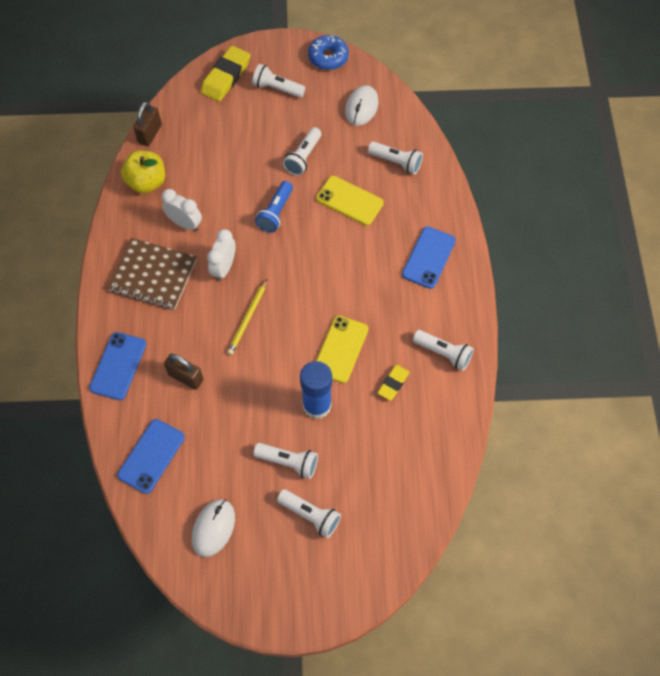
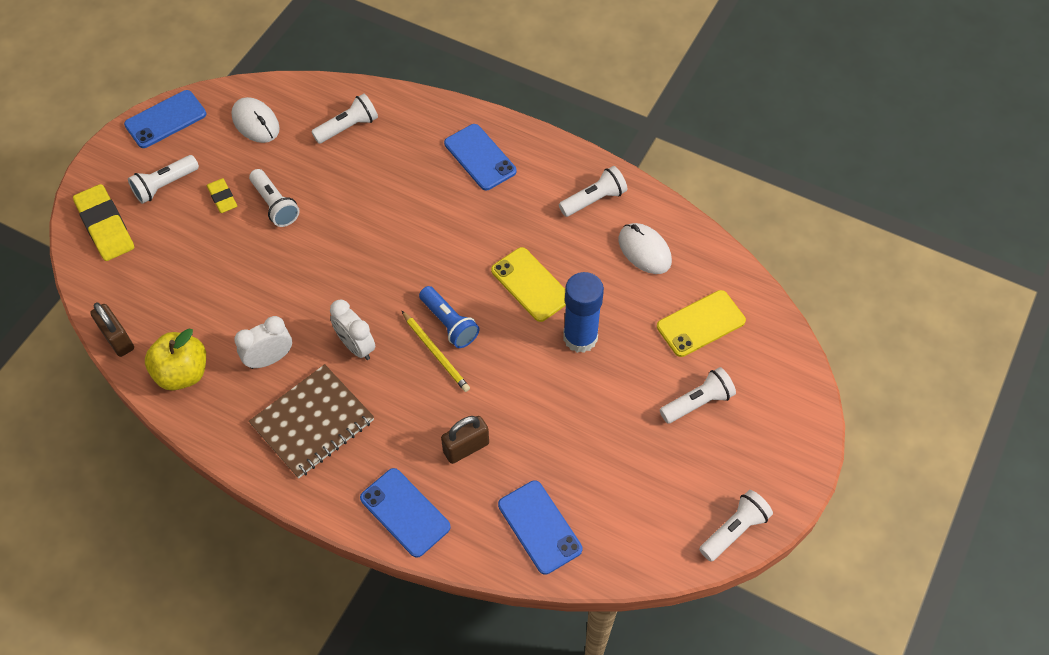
camera: 60 degrees left, 5 degrees down
white mouse [192,499,235,557] -> white mouse moved to [619,223,672,274]
white flashlight [253,443,318,479] -> white flashlight moved to [699,490,773,562]
blue flashlight [255,181,293,232] -> blue flashlight moved to [419,286,479,348]
blue donut [308,35,349,70] -> blue phone [124,90,206,148]
yellow phone [316,176,384,226] -> yellow phone moved to [657,290,746,357]
yellow eraser [378,365,410,401] -> yellow eraser moved to [207,178,237,213]

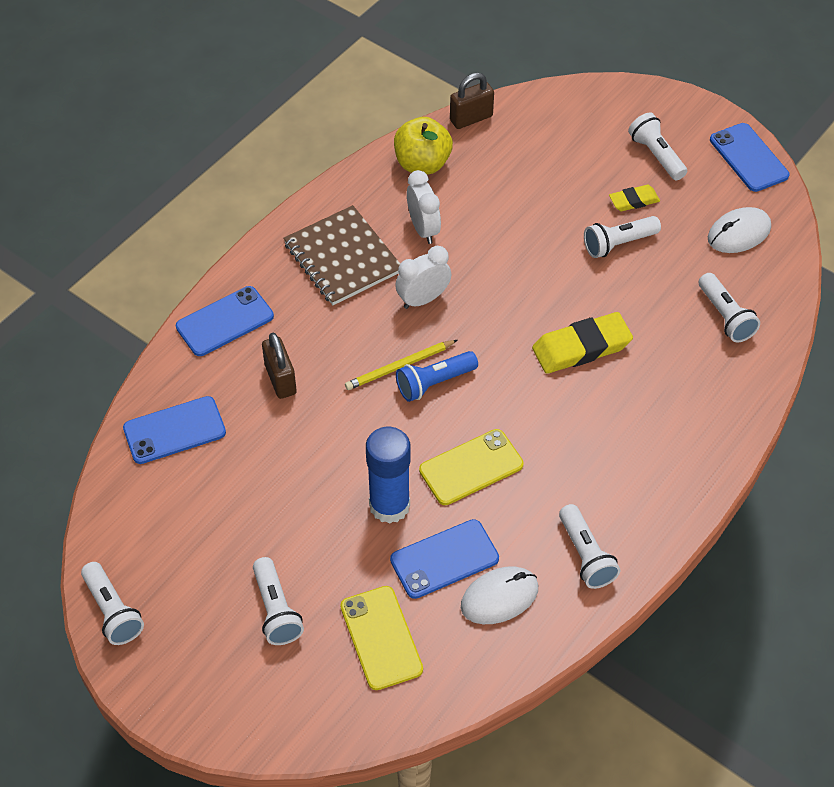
camera: 100 degrees right, 5 degrees down
yellow eraser [73,184,134,261] -> yellow eraser moved to [532,312,633,374]
blue phone [444,124,517,190] -> blue phone moved to [390,519,499,599]

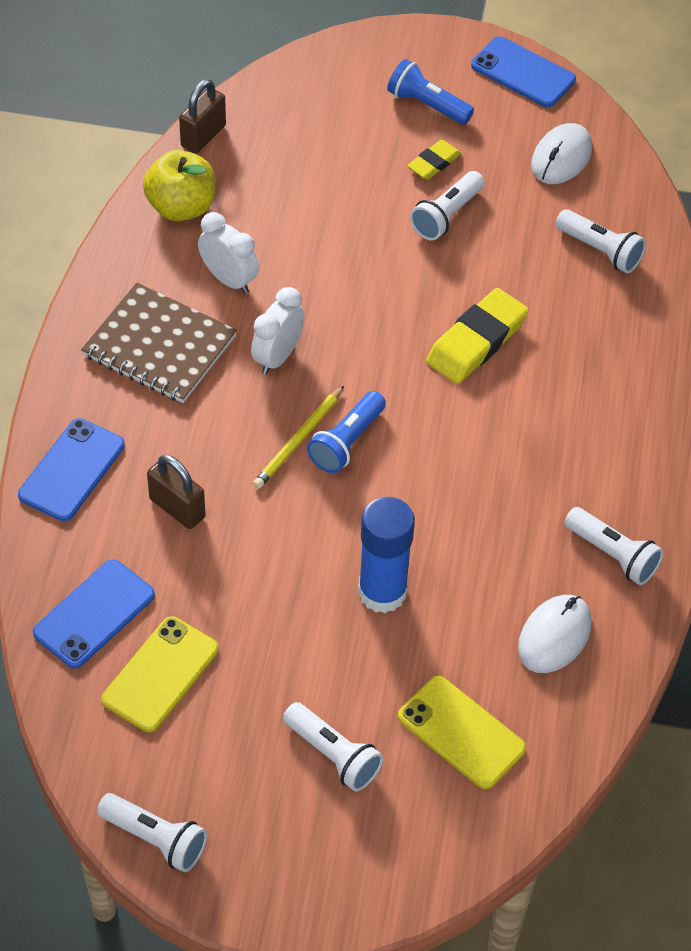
camera: 30 degrees left, 0 degrees up
blue phone [390,519,499,599] -> none
yellow phone [419,429,524,505] -> yellow phone moved to [102,616,218,732]
white flashlight [628,112,687,180] -> blue flashlight [387,59,474,125]

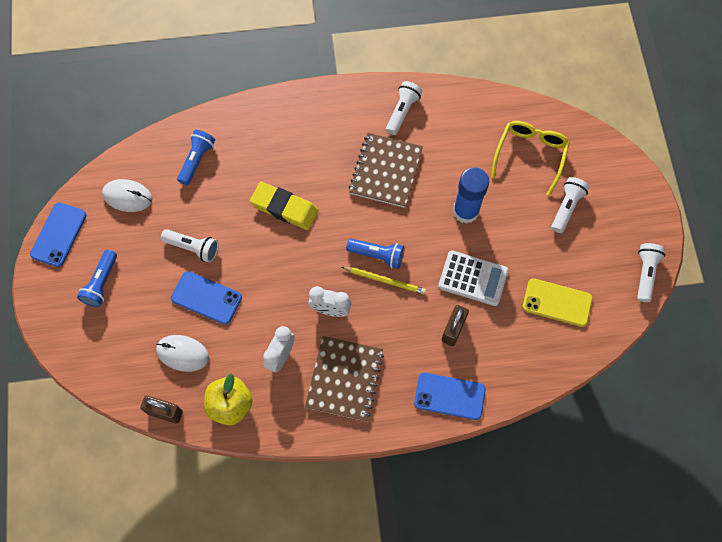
camera: 105 degrees left, 15 degrees up
blue phone [33,559,155,669] -> blue phone moved to [171,271,242,325]
yellow phone [398,676,526,789] -> yellow glasses [491,121,570,196]
yellow eraser [407,140,462,180] -> none
white mouse [518,595,592,673] -> white mouse moved to [156,335,209,372]
white flashlight [556,209,646,273] -> blue flashlight [177,130,215,185]
none -> brown notebook [349,133,423,208]
none -> white calculator [438,250,508,306]

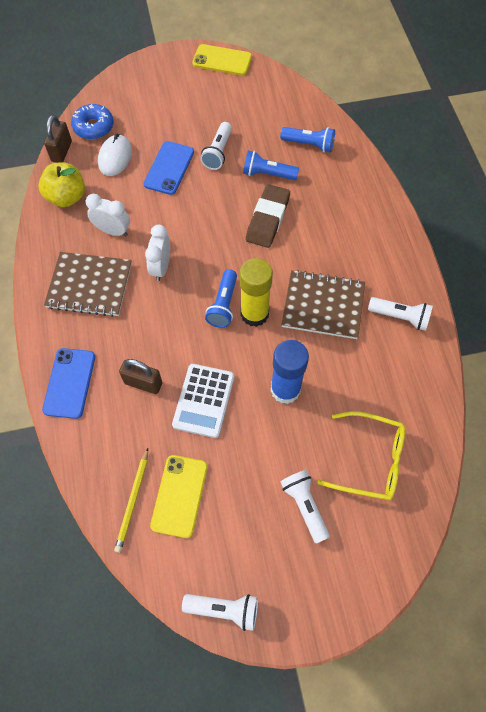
camera: 85 degrees right, 5 degrees down
blue phone [30,202,86,267] -> yellow phone [192,44,252,76]
blue flashlight [77,250,117,307] -> blue flashlight moved to [243,150,299,180]
white mouse [102,179,152,212] -> none
yellow eraser [250,182,319,230] -> brown eraser [246,184,290,248]
yellow pencil [342,267,426,294] -> yellow pencil moved to [114,448,148,553]
white flashlight [551,177,589,233] -> white flashlight turned 135 degrees counterclockwise [280,470,330,544]
none -> blue donut [71,104,114,139]
none -> yellow glue stick [240,258,273,327]

